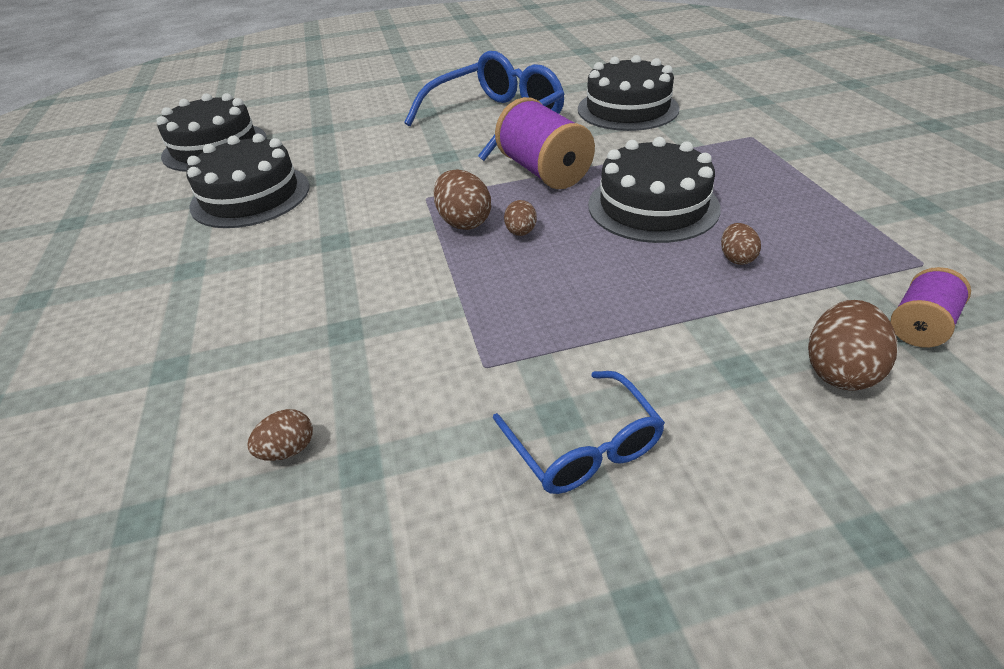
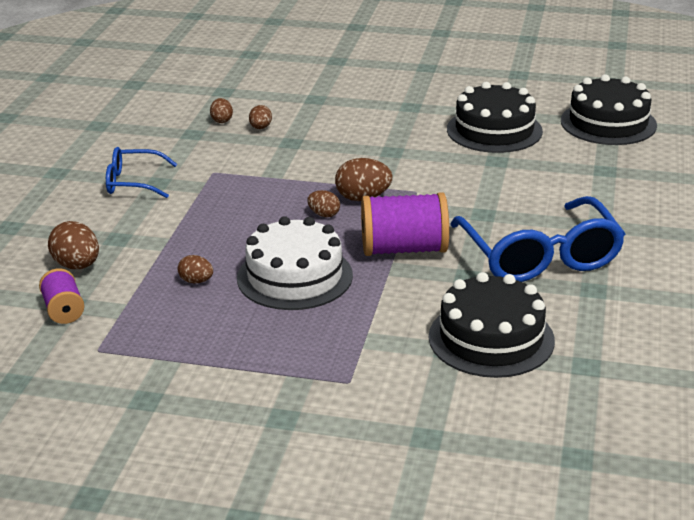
camera: 115 degrees right, 10 degrees down
black cake [588,137,721,243] -> white cake [237,216,353,310]
none -> brown egg [249,105,272,129]

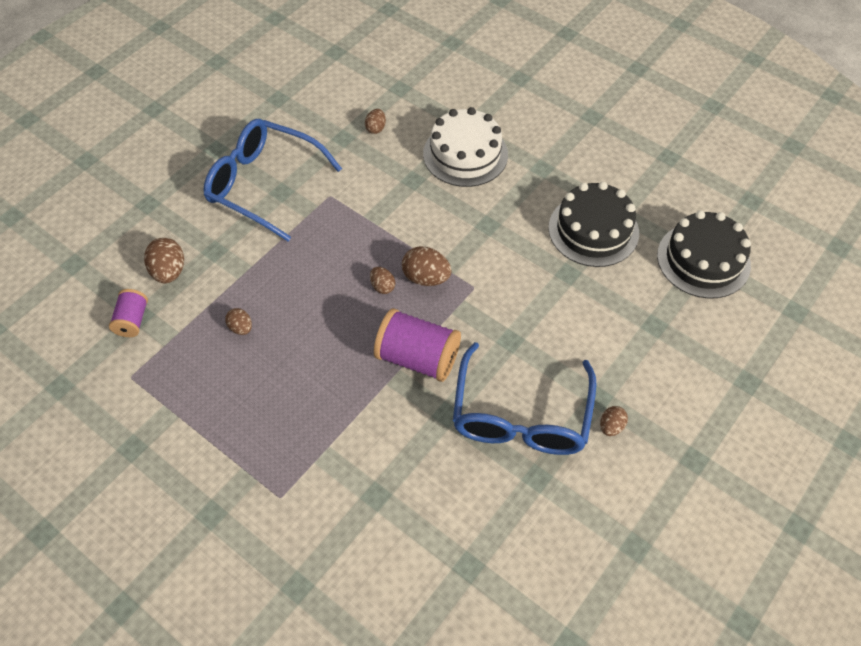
camera: 25 degrees right, 25 degrees up
blue glasses [106,147,177,198] -> blue glasses [203,119,342,241], size x1.81
white cake [237,216,353,310] -> white cake moved to [423,107,508,187]
brown egg [249,105,272,129] -> brown egg moved to [600,406,628,436]
black cake [429,272,555,378] -> none

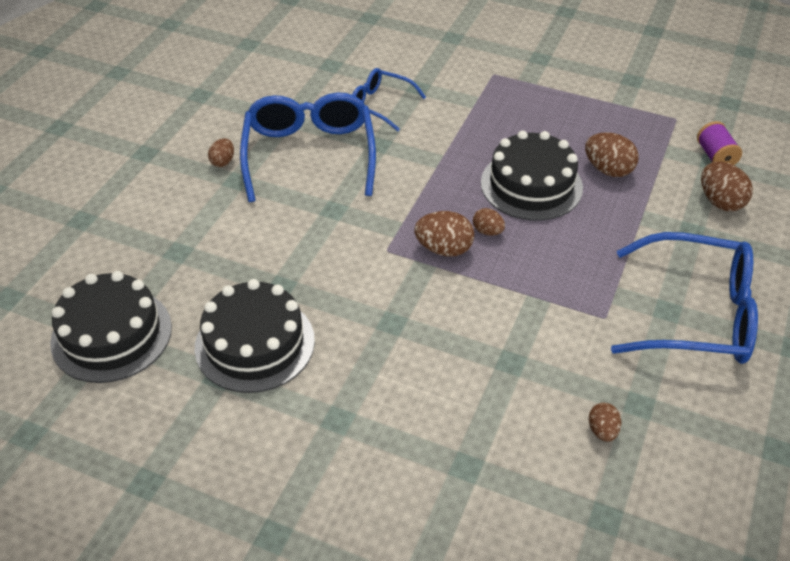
camera: 165 degrees right, 10 degrees down
brown egg [225,308,252,335] -> brown egg [585,132,639,177], size x1.68
purple spool [374,308,461,382] -> none
white cake [423,107,508,187] -> none
none -> blue glasses [352,68,426,131]
none -> black cake [481,130,583,221]

